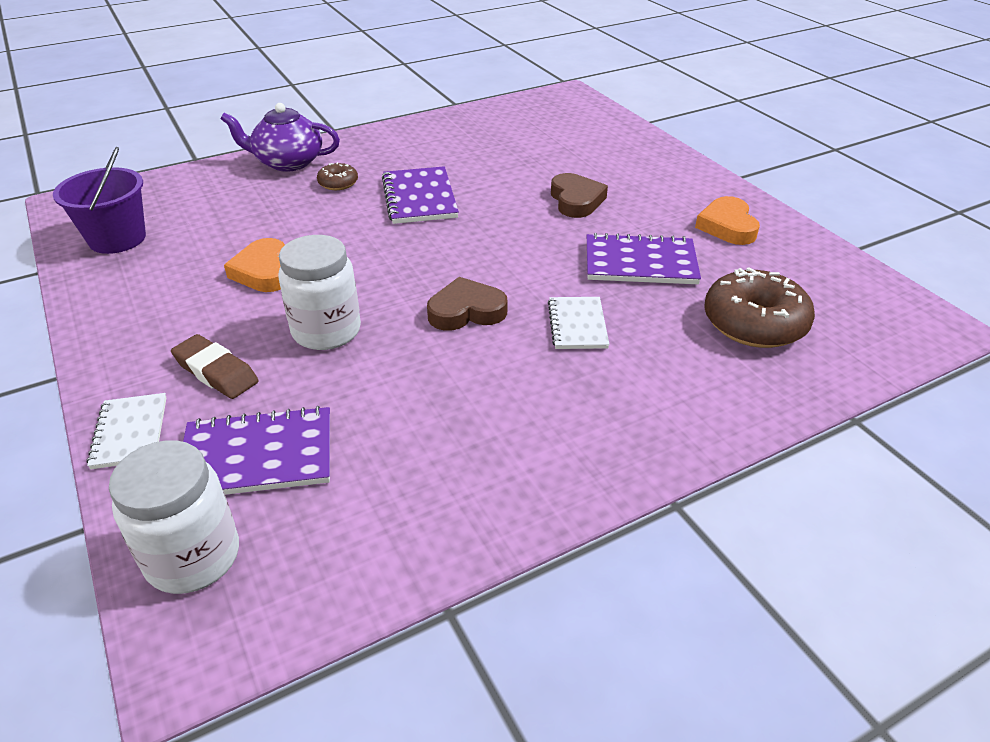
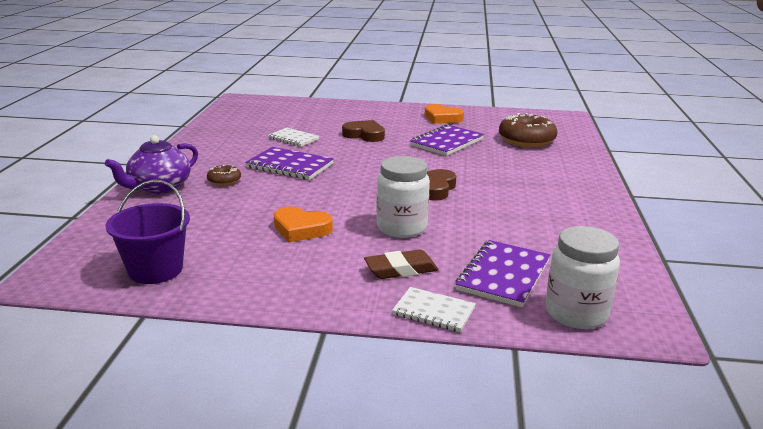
camera: 55 degrees left, 15 degrees down
white notebook [548,297,609,349] -> white notebook moved to [268,128,320,147]

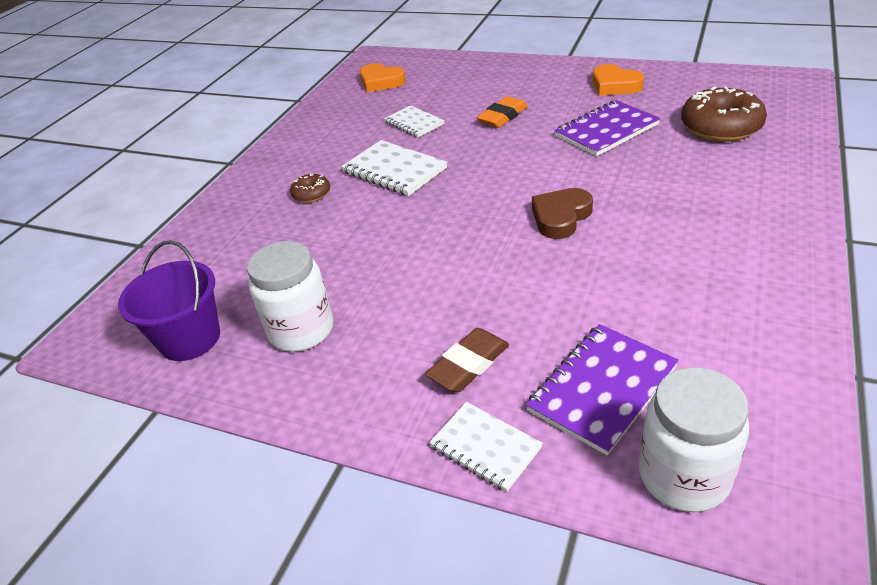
camera: 20 degrees right, 15 degrees up
purple teapot [105,135,198,194] -> none
purple notebook [245,147,334,180] -> white notebook [341,140,447,196]
orange heart [274,207,333,242] -> orange heart moved to [360,63,406,92]
brown heart [342,120,385,142] -> orange eraser [476,96,528,128]
brown eraser [364,250,438,279] -> brown eraser turned 45 degrees counterclockwise [425,328,509,392]
white jar [376,156,430,238] -> white jar moved to [247,241,334,352]

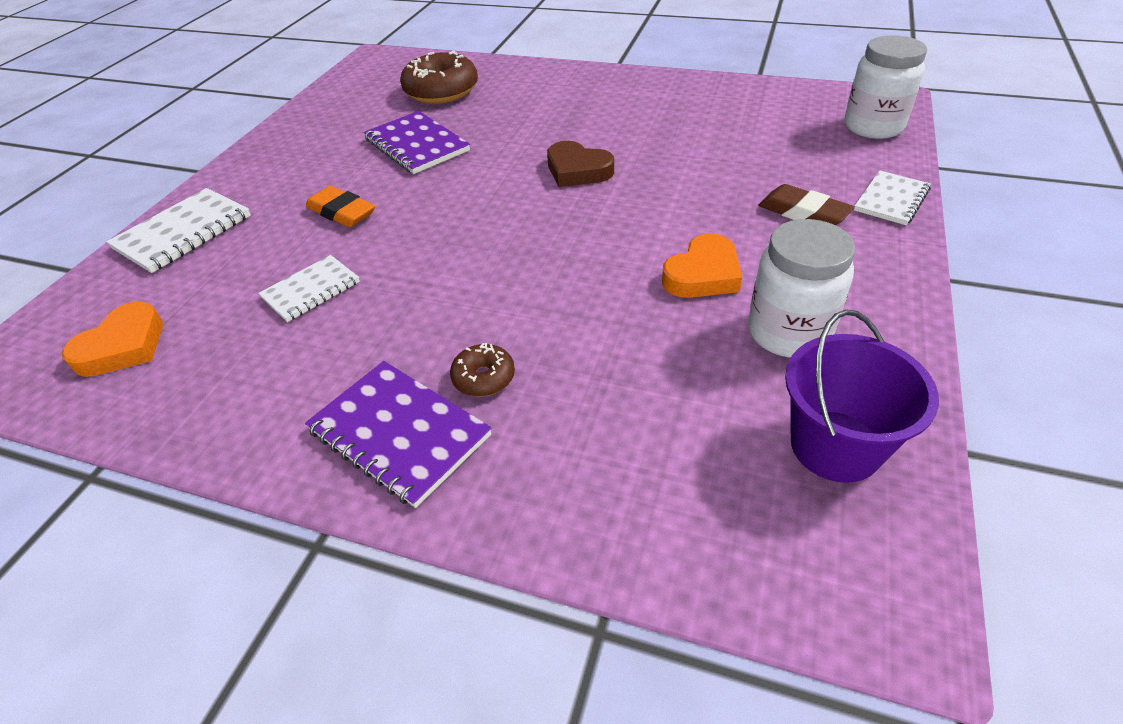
camera: 95 degrees left, 5 degrees up
white notebook [341,140,447,196] -> white notebook moved to [106,188,251,273]
purple notebook [526,324,679,456] -> purple notebook moved to [305,361,492,508]
orange heart [592,64,644,96] -> orange heart moved to [662,233,742,298]

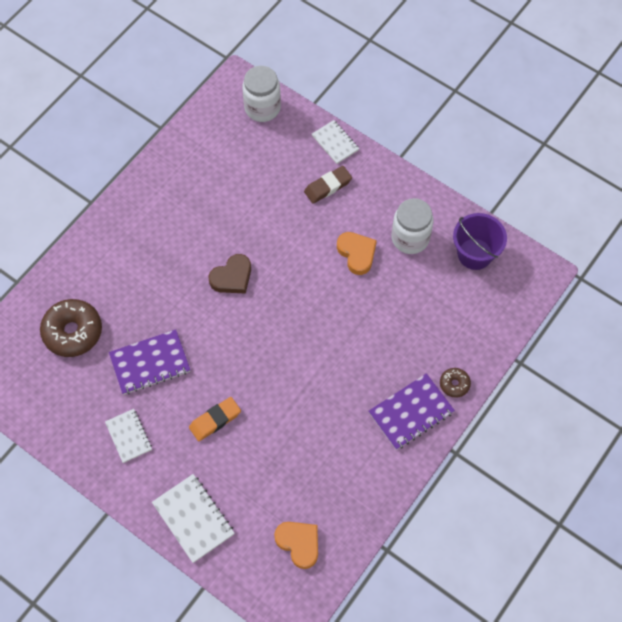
camera: 75 degrees left, 20 degrees up
white notebook [258,255,360,322] -> white notebook moved to [105,409,152,463]
brown donut [450,343,515,397] -> brown donut moved to [440,368,471,398]

